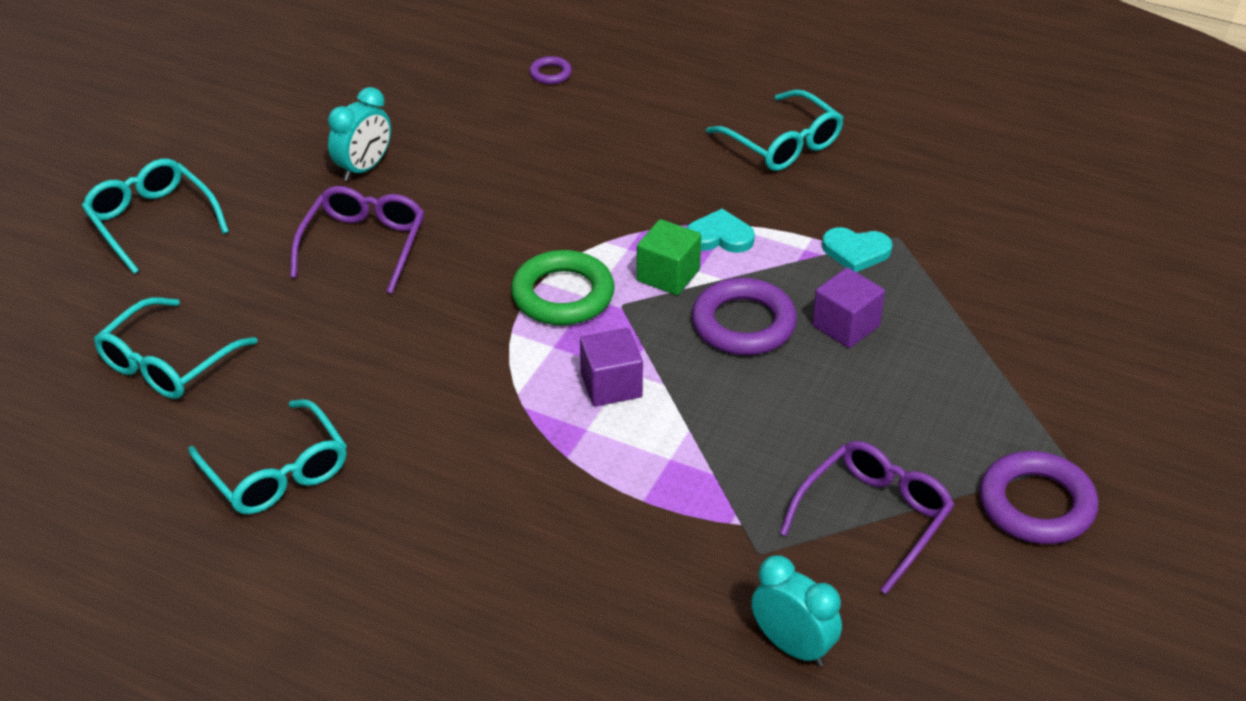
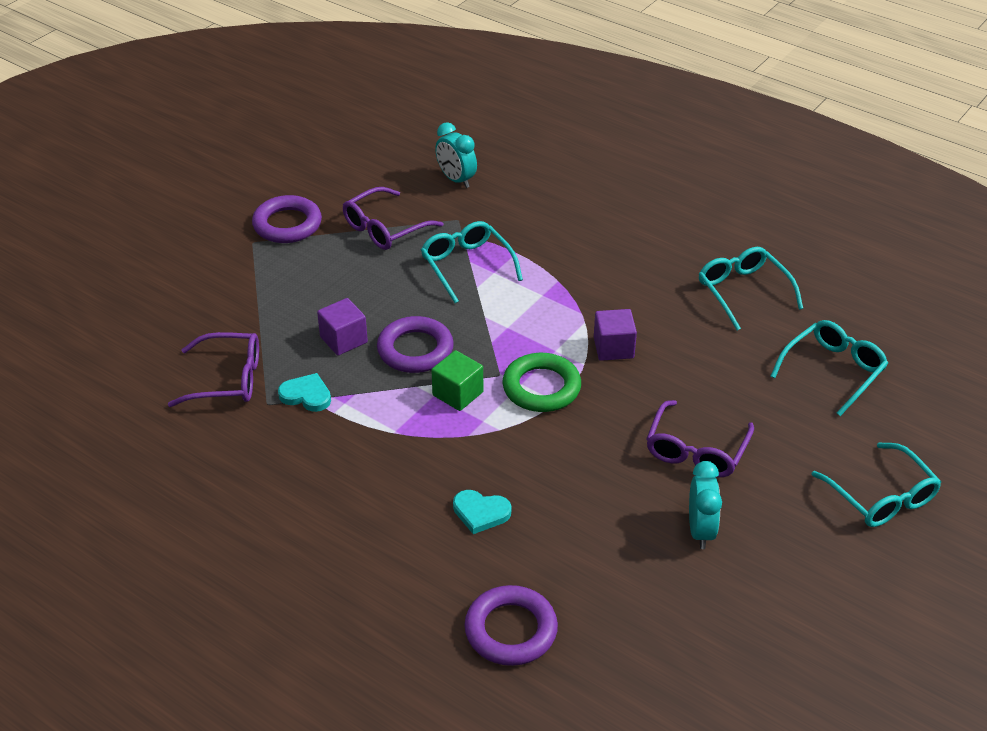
camera: 170 degrees left, 0 degrees up
turquoise clock [328,87,391,181] -> turquoise clock turned 135 degrees clockwise [689,461,722,549]
purple ring [529,56,572,84] -> purple ring [464,585,558,666], size x2.09
purple cube [580,328,643,406] -> purple cube moved to [594,309,637,361]
turquoise heart [687,209,755,253] -> turquoise heart moved to [453,490,511,534]
turquoise glasses [706,89,844,171] -> turquoise glasses moved to [421,221,523,303]
none -> purple glasses [168,332,259,407]

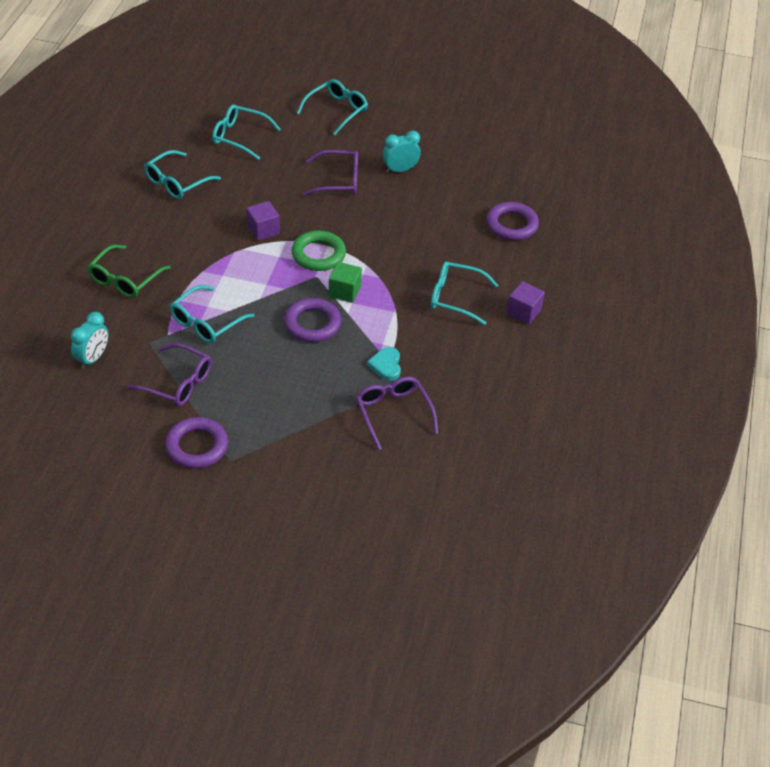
camera: 115 degrees left, 5 degrees up
purple cube [317,298,368,355] -> purple cube moved to [507,281,545,324]
turquoise heart [453,490,511,534] -> none
none -> green glasses [87,245,171,298]
none -> turquoise glasses [431,262,498,325]

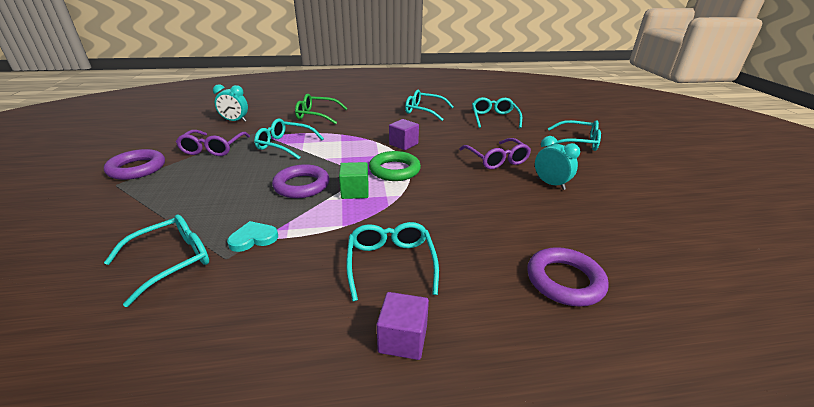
camera: 70 degrees right, 15 degrees down
purple glasses [356,377,438,450] -> turquoise glasses [104,214,209,307]

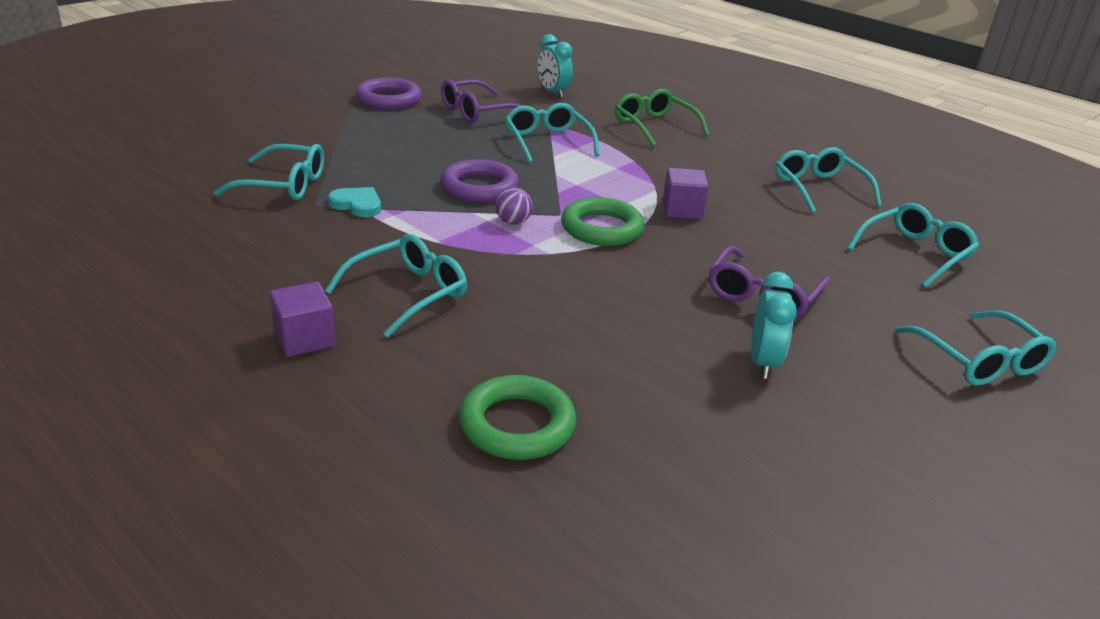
camera: 50 degrees right, 0 degrees up
green cube [339,162,369,199] -> purple ball [496,187,533,225]
purple ring [527,247,609,307] -> green ring [459,375,576,460]

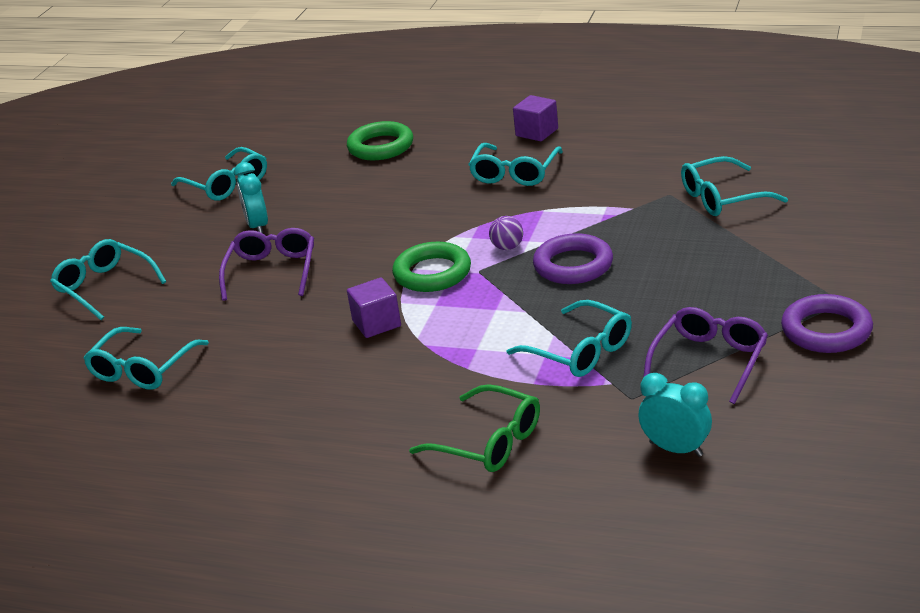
camera: 160 degrees right, 0 degrees up
turquoise heart [328,187,381,217] -> none
turquoise glasses [775,147,881,213] -> turquoise glasses moved to [171,147,267,201]

